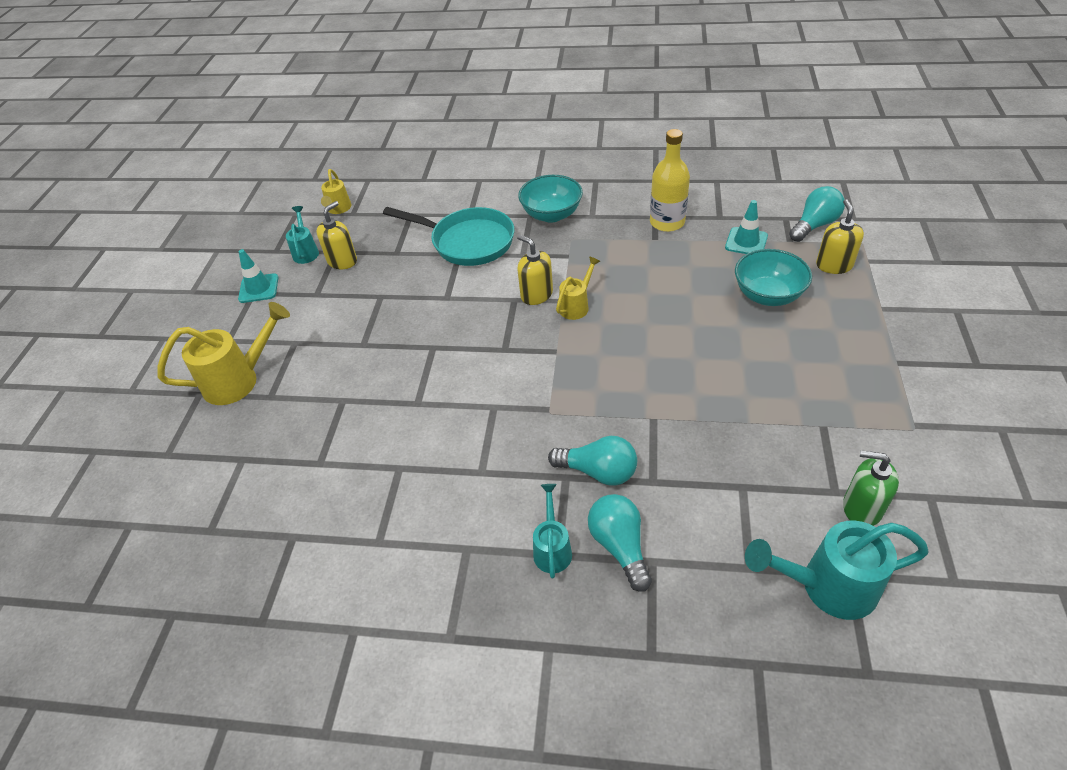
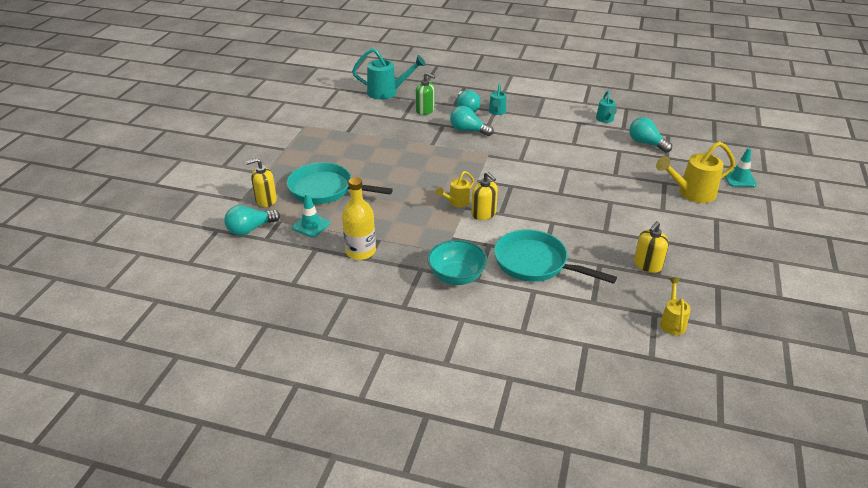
camera: 175 degrees left, 10 degrees down
turquoise traffic cone [238,249,278,303] -> turquoise traffic cone moved to [725,148,757,187]
turquoise watering can [286,206,319,264] -> turquoise watering can moved to [596,91,617,123]
turquoise bowl [735,249,812,306] -> turquoise pan [287,162,393,204]
yellow soap dispenser [816,199,864,274] -> yellow soap dispenser turned 60 degrees clockwise [246,158,277,207]
green soap dispenser [843,450,899,526] -> green soap dispenser moved to [416,72,435,115]
none -> turquoise light bulb [629,117,672,153]

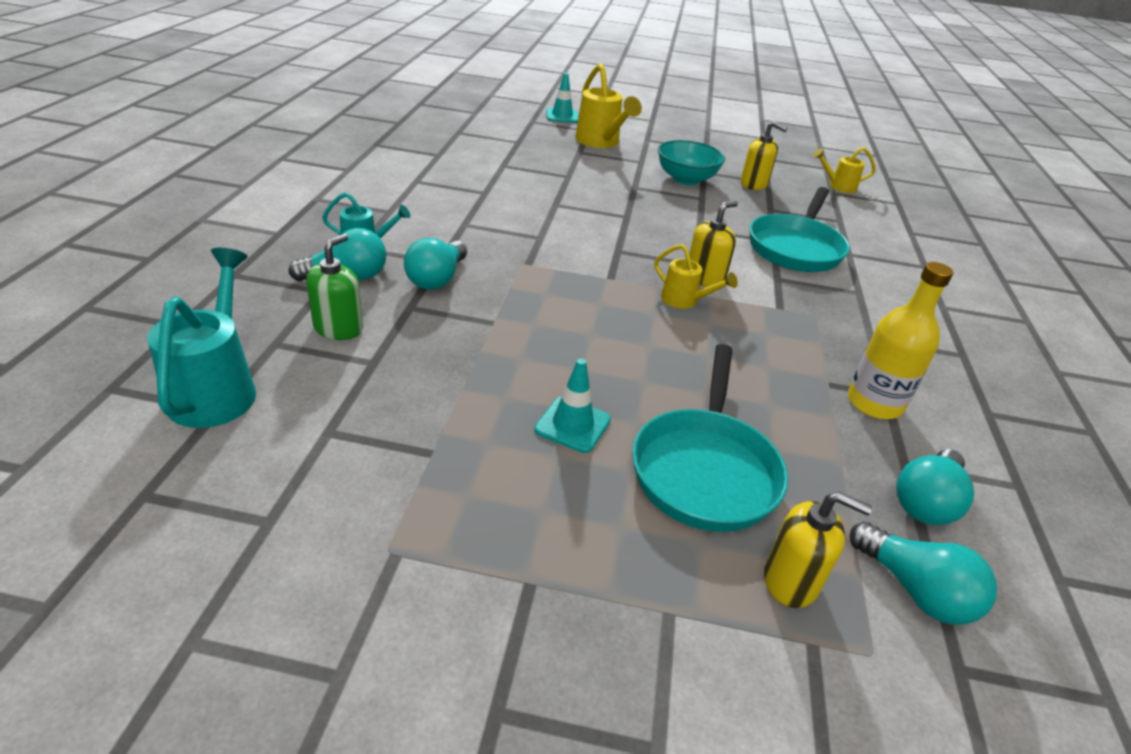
camera: 100 degrees left, 0 degrees up
yellow soap dispenser [246,158,277,207] -> yellow soap dispenser turned 45 degrees counterclockwise [764,492,872,608]
turquoise traffic cone [292,193,330,237] -> turquoise traffic cone moved to [534,359,611,453]
turquoise bowl [428,240,487,285] -> turquoise bowl moved to [658,140,725,185]
turquoise watering can [596,91,617,123] -> none
turquoise light bulb [629,117,672,153] -> turquoise light bulb moved to [896,449,974,525]

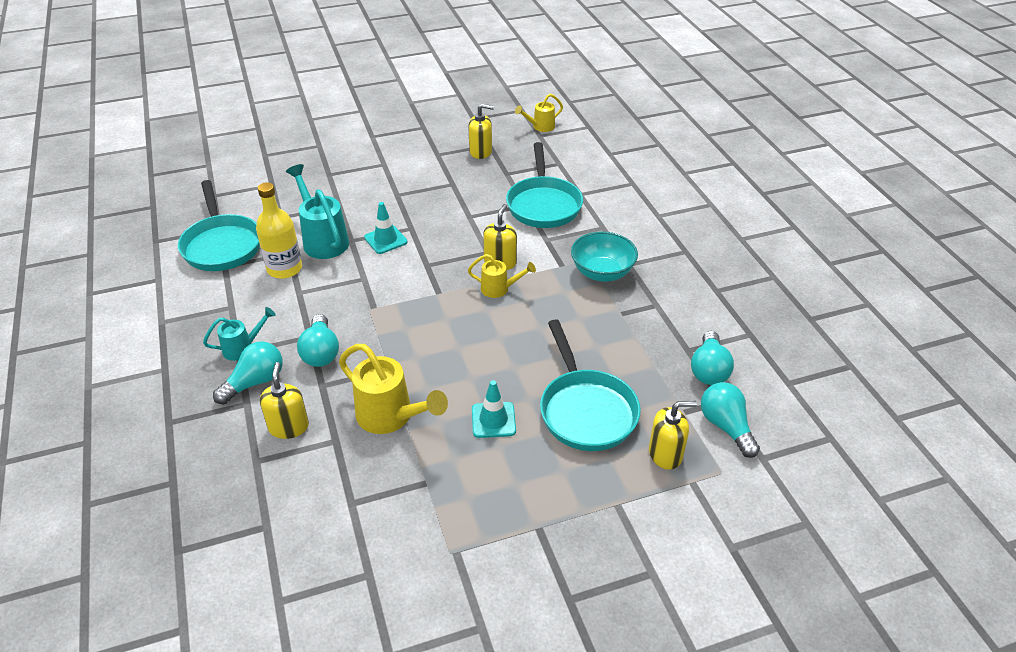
camera: 25 degrees left, 5 degrees up
turquoise watering can [147,248,256,428] -> turquoise watering can moved to [286,164,349,259]
green soap dispenser [306,234,363,340] -> yellow soap dispenser [260,362,309,439]
turquoise traffic cone [546,73,578,123] -> turquoise traffic cone moved to [364,202,407,254]
yellow watering can [575,64,642,148] -> yellow watering can moved to [339,344,448,434]
turquoise bowl [658,140,725,185] -> turquoise bowl moved to [571,232,638,282]
yellow bottle [848,262,953,419] -> yellow bottle moved to [256,182,302,279]
turquoise light bulb [850,522,997,625] -> turquoise light bulb turned 135 degrees counterclockwise [701,382,760,458]
none -> turquoise pan [178,180,260,271]

